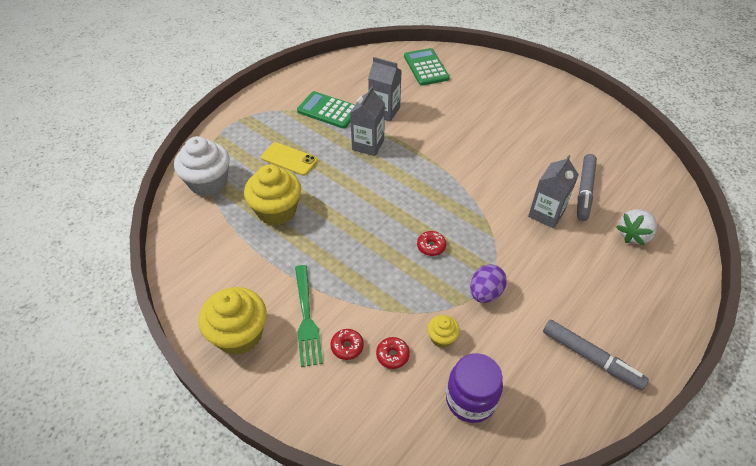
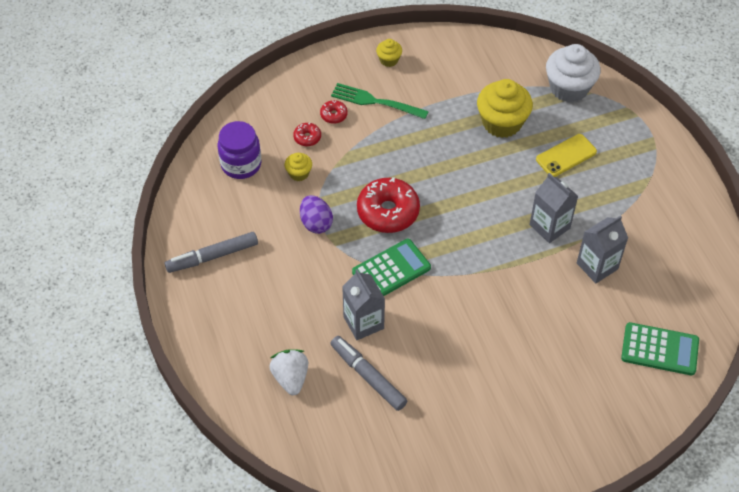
camera: 120 degrees right, 5 degrees up
yellow cupcake [198,287,267,355] -> yellow cupcake [376,39,402,67], size x0.49
green calculator [297,91,355,129] -> green calculator moved to [352,239,431,296]
red donut [417,231,446,256] -> red donut [357,177,420,233], size x2.16

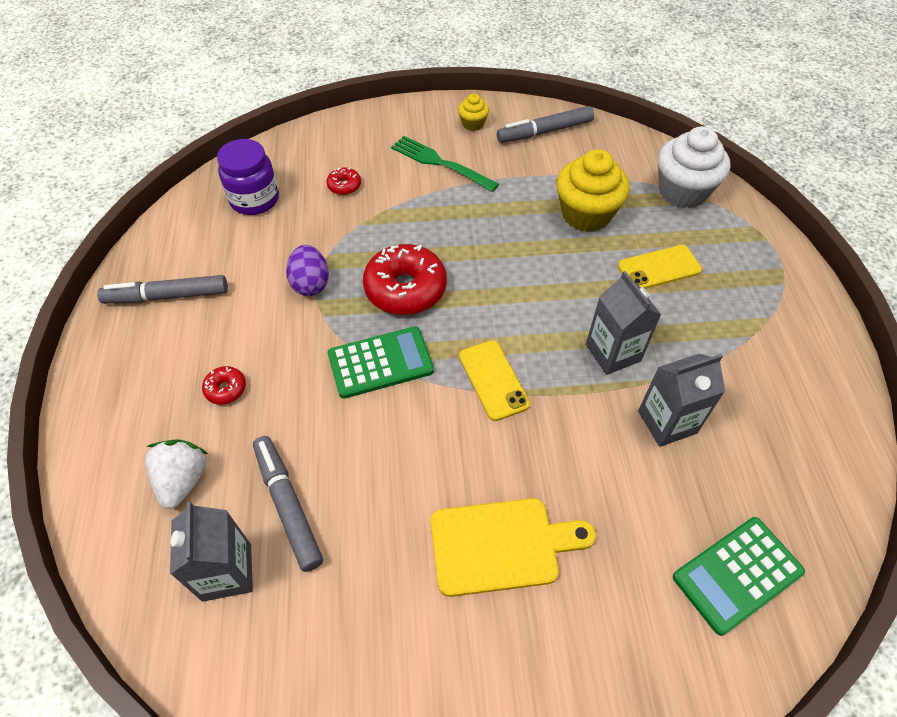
camera: 15 degrees right, 0 degrees up
yellow cupcake [285,153,312,181] -> none
red donut [320,100,348,124] -> red donut moved to [202,366,246,405]
grey carton [342,269,385,340] -> grey carton moved to [170,502,253,602]
green calculator [621,322,699,375] -> green calculator turned 120 degrees clockwise [673,517,805,636]
none -> yellow cutting board [431,498,596,597]
none -> yellow phone [459,340,530,421]
none -> grey marker [497,106,594,143]

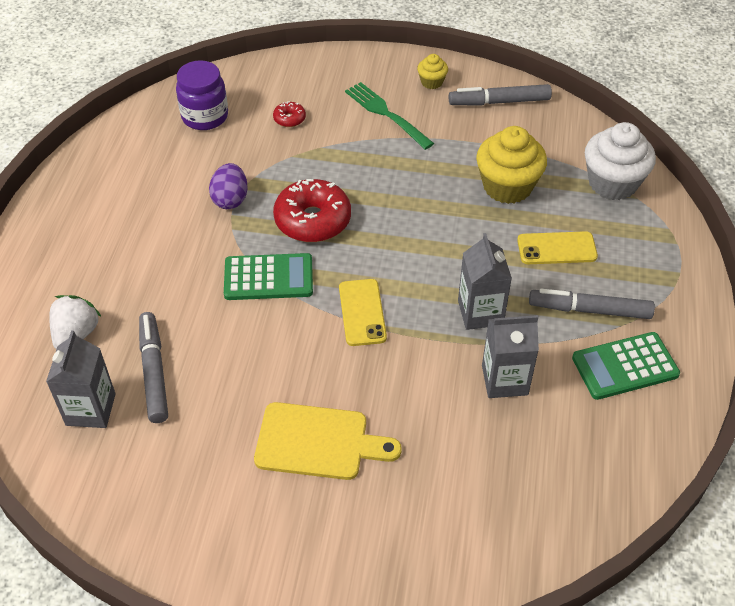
camera: 15 degrees right, 5 degrees down
grey marker [97,275,228,304] -> grey marker moved to [529,289,655,319]
red donut [202,366,246,405] -> none
green calculator [673,517,805,636] -> green calculator moved to [572,332,680,400]

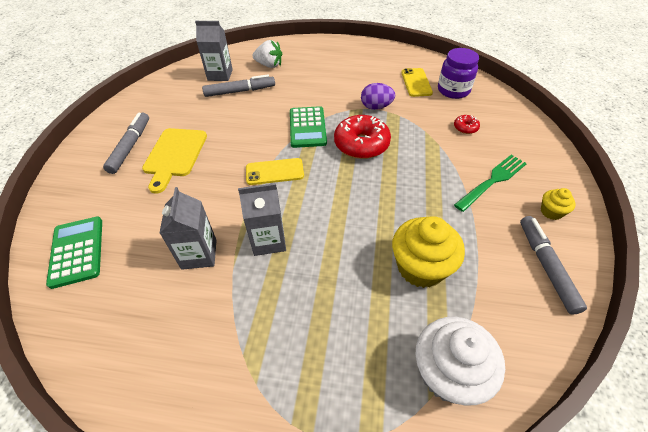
camera: 90 degrees right, 0 degrees up
yellow phone [517,231,598,264] -> yellow phone moved to [401,68,433,97]
grey marker [529,289,655,319] -> grey marker moved to [103,113,149,174]
green calculator [572,332,680,400] -> green calculator moved to [46,216,102,289]

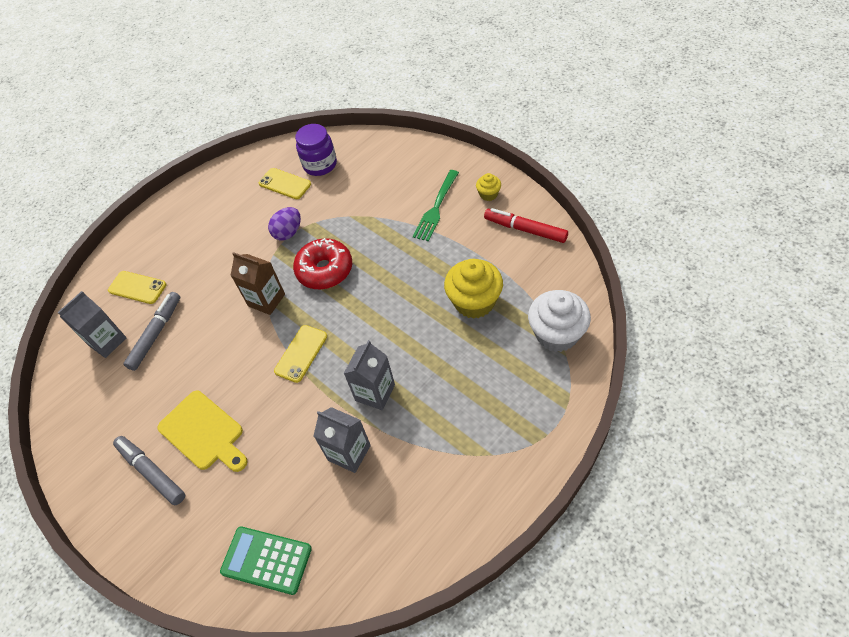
camera: 50 degrees left, 5 degrees up
white strawberry [253,40,282,68] -> yellow phone [108,271,166,304]
green calculator [290,106,327,148] -> brown carton [230,252,285,315]
red donut [454,115,480,134] -> none
green fork [454,155,527,212] -> green fork turned 150 degrees counterclockwise [413,170,459,241]
grey marker [520,216,587,314] -> red marker [484,208,568,243]

